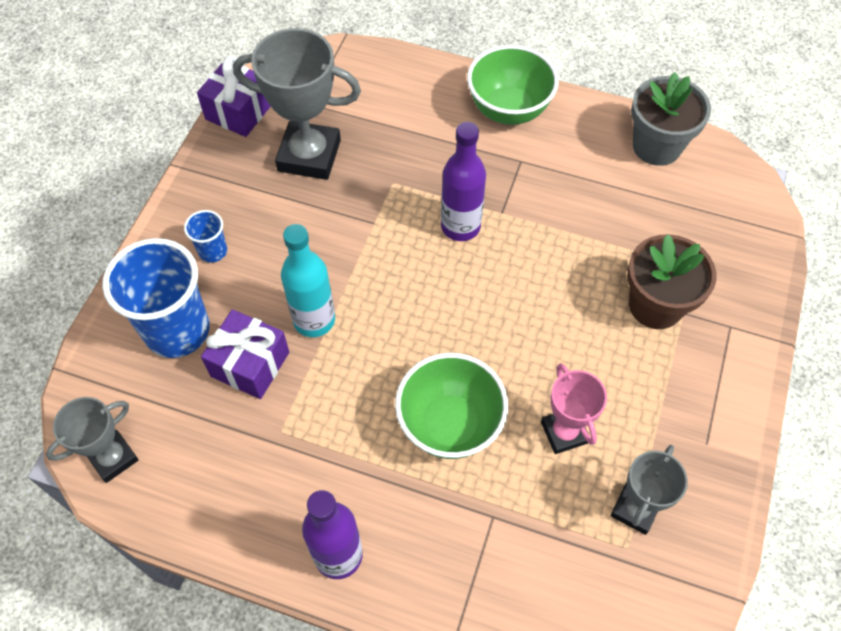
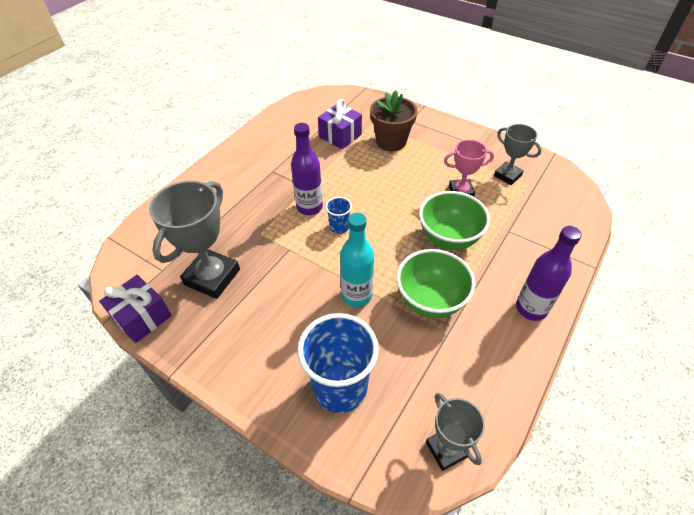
camera: 75 degrees left, 10 degrees down
blue cup [184,210,227,263] -> blue cup moved to [325,197,352,234]
purple gift [201,309,289,399] -> purple gift moved to [318,99,362,149]
green bowl [467,45,559,125] -> green bowl moved to [396,249,476,318]
grey flower pot [631,72,711,166] -> none

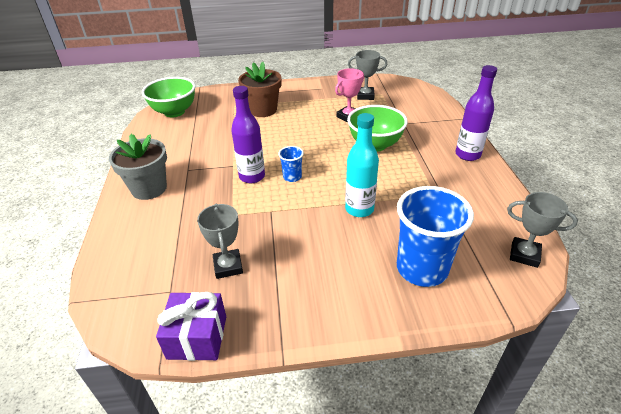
camera: 40 degrees left, 10 degrees down
grey trophy [149,181,240,299] -> grey trophy [197,203,243,279], size x0.59
purple gift [318,99,362,149] -> none
green bowl [396,249,476,318] -> green bowl moved to [142,77,195,117]
none -> grey flower pot [109,134,167,200]

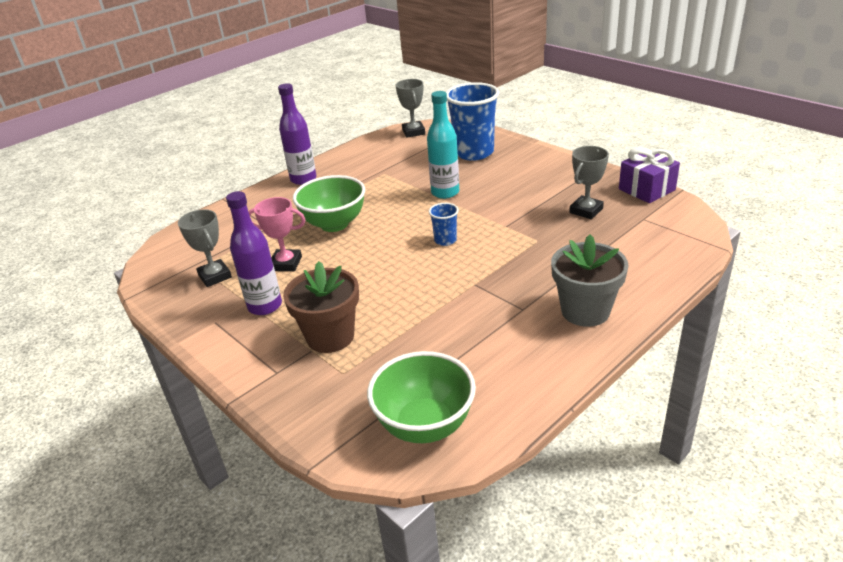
camera: 125 degrees left, 5 degrees down
purple bottle [231,86,265,183] -> purple bottle moved to [226,191,282,315]

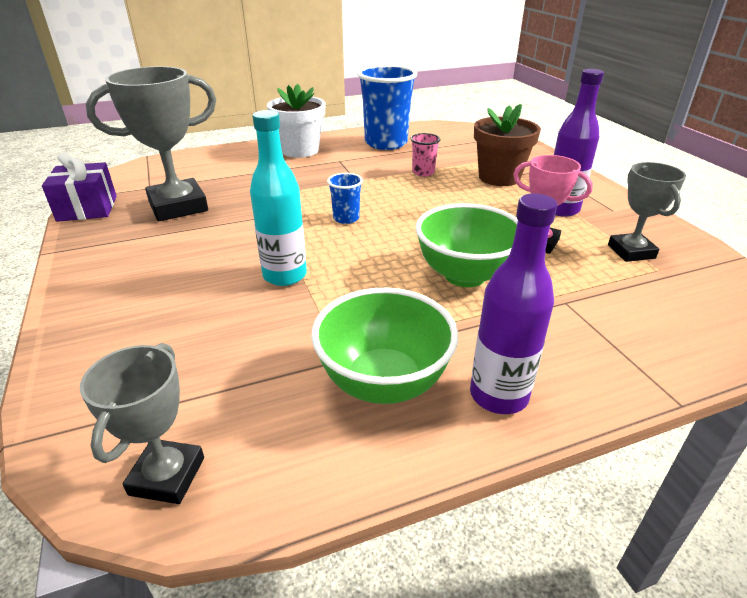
camera: 160 degrees left, 0 degrees up
green bowl [367,351,476,443] -> green bowl moved to [311,288,458,404]
blue cup [446,82,499,161] -> blue cup moved to [357,65,417,150]
grey flower pot [551,234,628,327] -> white flower pot [267,84,325,158]
grey trophy [569,146,609,219] -> grey trophy [86,66,216,221], size x1.69
none -> pink cup [410,133,441,177]

